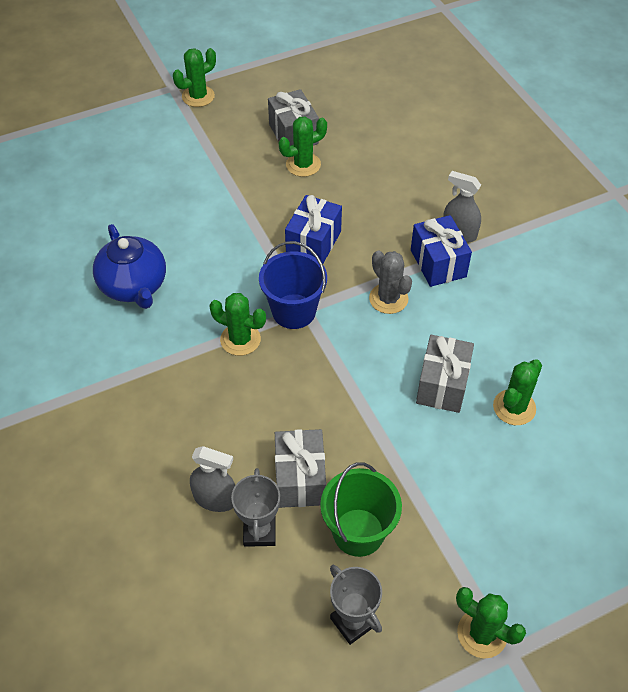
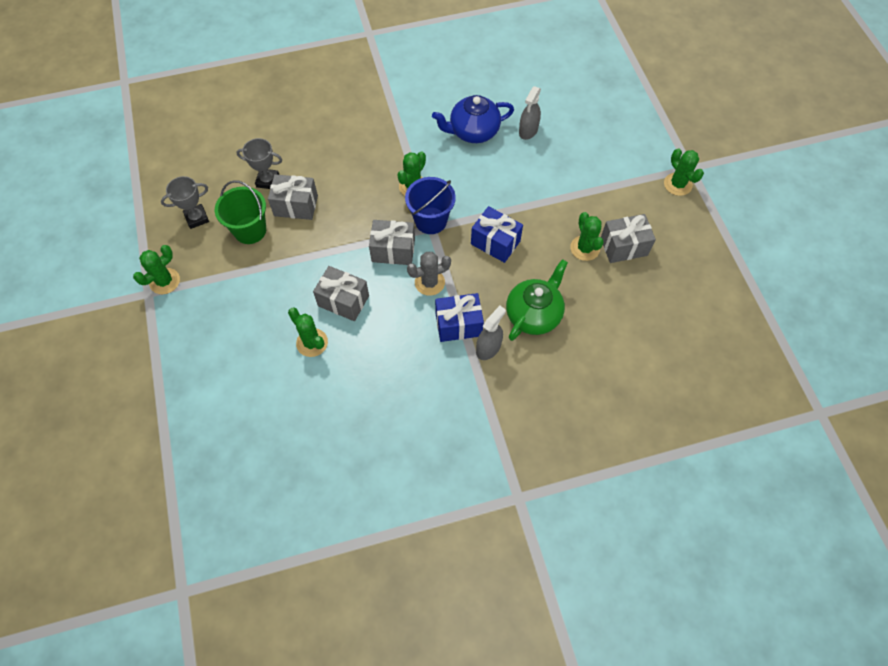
camera: 100 degrees right, 10 degrees up
grey spray bottle [190,446,235,512] -> grey spray bottle moved to [519,86,541,140]
none -> grey gift [369,220,415,265]
none -> green teapot [506,259,568,341]

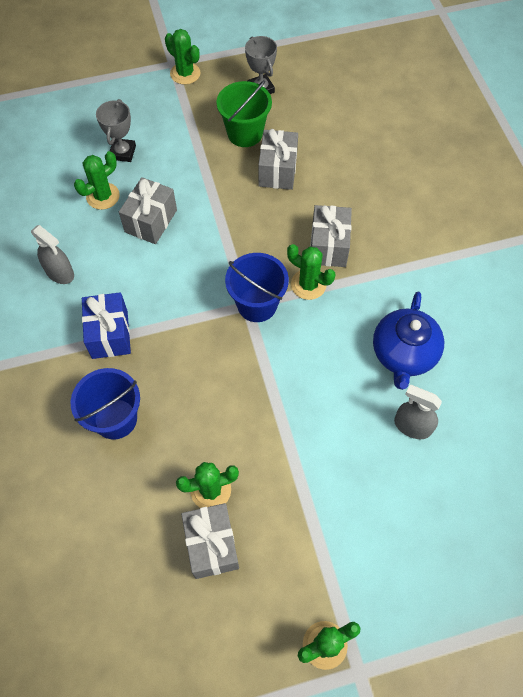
camera: 90 degrees right, 0 degrees up
grey trophy [237,138,282,189] -> grey trophy moved to [96,99,136,162]
grey gift [369,220,415,265] -> grey gift moved to [310,205,352,267]
grey cactus [407,252,451,296] -> none
blue teapot [432,95,514,143] -> blue teapot turned 150 degrees counterclockwise [373,292,444,390]
blue gift [471,206,523,263] -> none
grey spray bottle [476,306,506,360] -> grey spray bottle moved to [31,225,74,284]
green teapot [506,259,568,341] -> blue bucket [71,368,140,440]

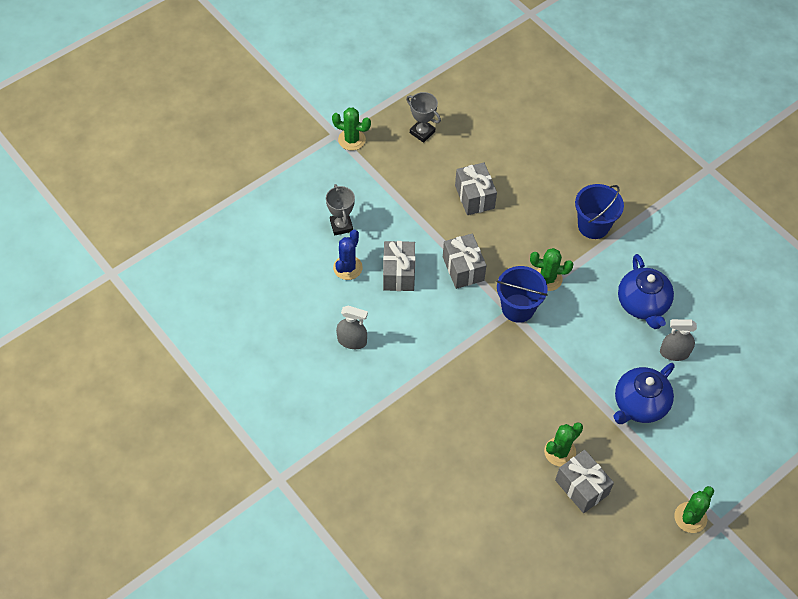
camera: 25 degrees left, 5 degrees down
blue bucket [71,368,140,440] -> blue bucket moved to [575,184,624,239]
green cactus [74,151,120,210] -> blue cactus [333,229,363,280]
blue gift [82,292,131,359] -> none
green bucket [216,80,272,147] -> none
grey gift [310,205,352,267] -> grey gift moved to [443,234,487,289]
none -> blue teapot [613,363,675,424]

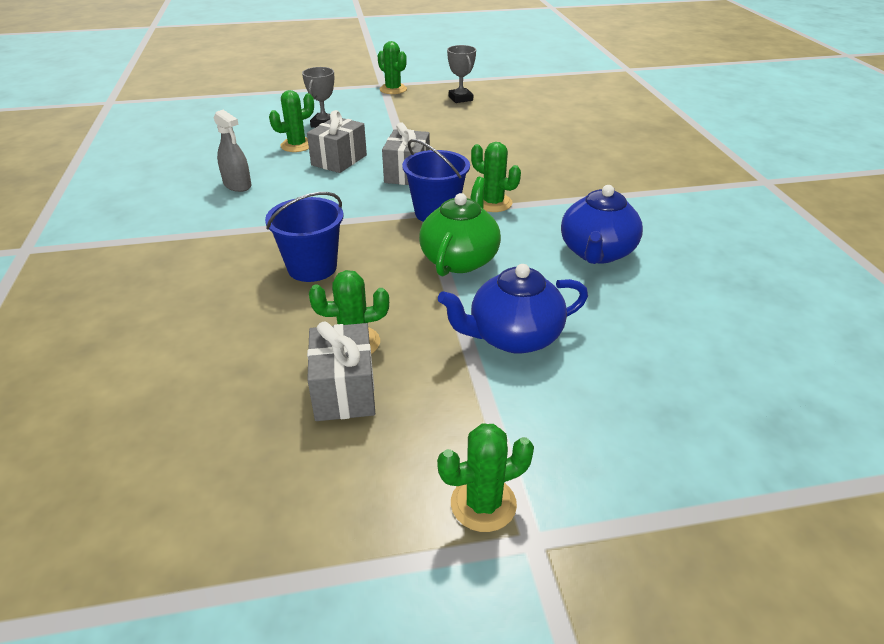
camera: 30 degrees right, 20 degrees down
blue cactus [333,229,363,280] -> green cactus [269,90,314,152]
grey gift [455,163,497,215] -> none
blue bucket [575,184,624,239] -> blue bucket moved to [265,192,344,282]
grey spray bottle [660,319,697,361] -> none
none -> green teapot [419,177,501,276]

